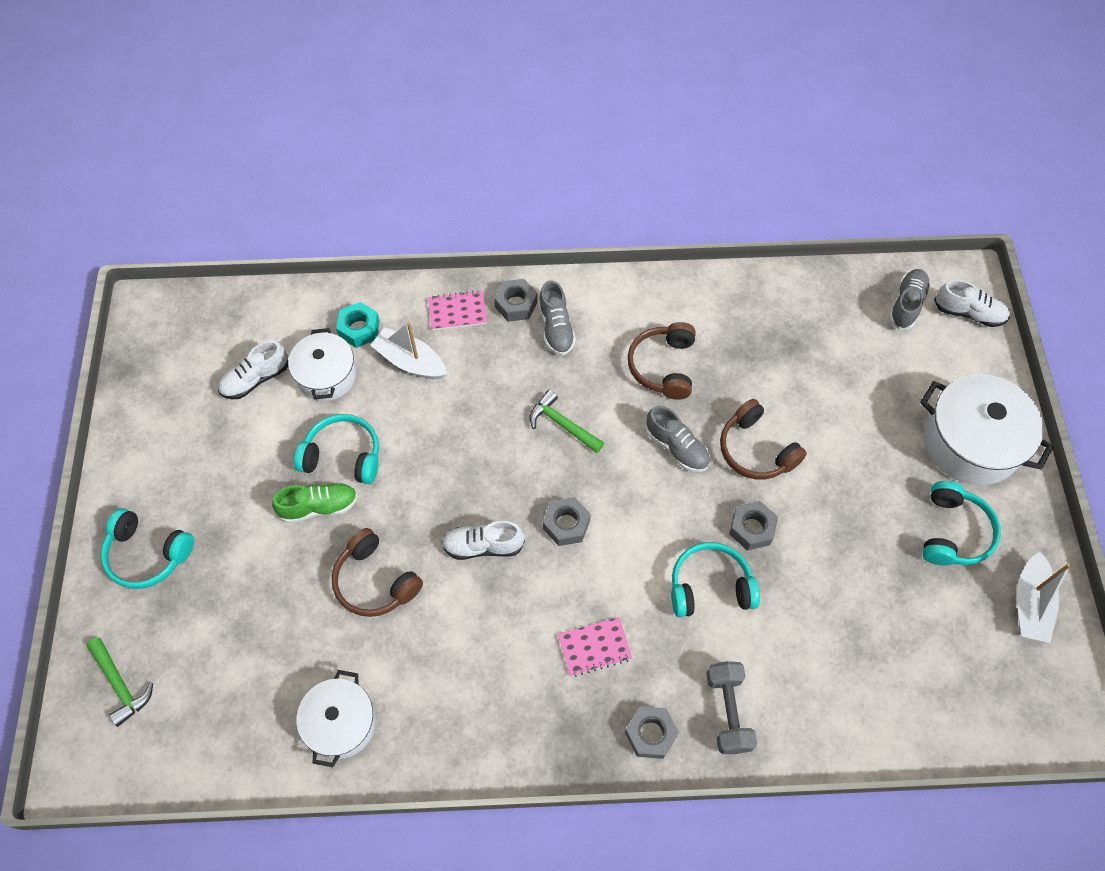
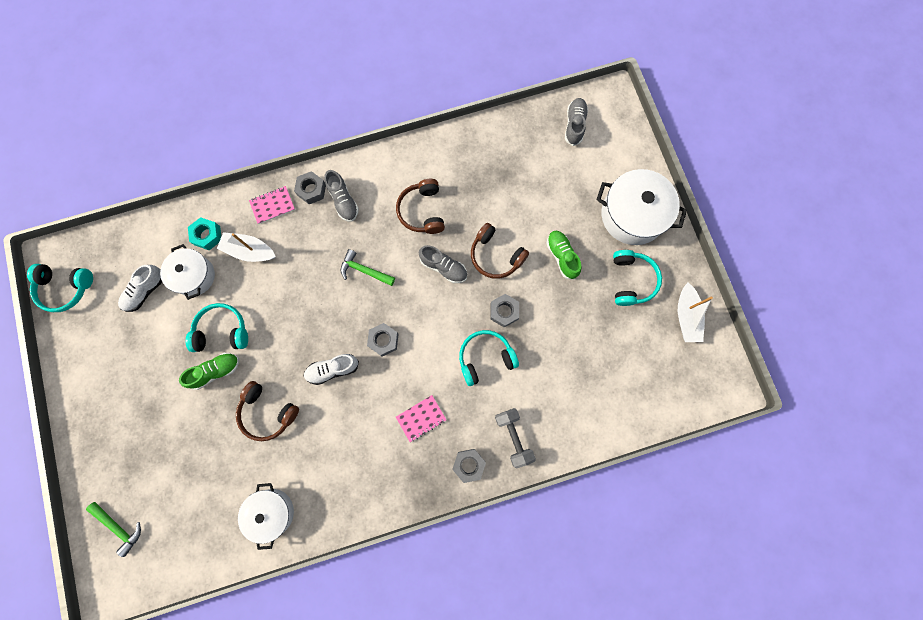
camera: 15 degrees left, 15 degrees up
turquoise headphones [100,508,194,589] -> turquoise headphones moved to [27,264,93,312]
white shoe [934,280,1010,327] -> none
none -> green shoe [547,231,581,279]

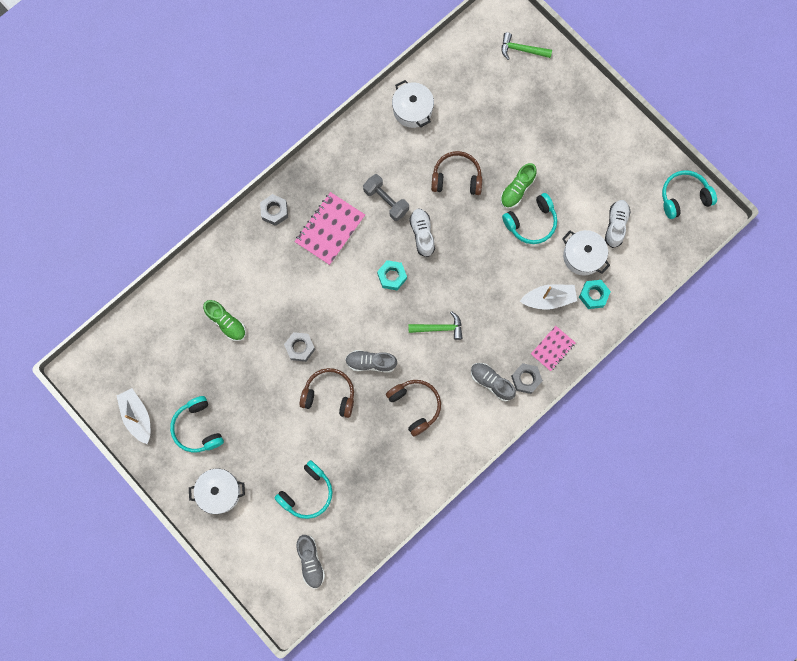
camera: 155 degrees right, 0 degrees up
white shoe [304,354,359,385] -> white shoe turned 60 degrees counterclockwise [409,208,435,257]
grey nut [367,323,398,356] -> turquoise nut [377,260,407,290]
pink notebook [396,395,446,442] -> pink notebook [295,192,365,265], size x1.65
turquoise headphones [459,330,519,386] -> turquoise headphones moved to [275,460,332,519]
grey dumbbell [495,408,536,469] -> grey dumbbell moved to [363,174,409,221]
green shoe [547,231,581,279] -> green shoe moved to [203,300,246,341]
white pot [596,169,687,245] -> white pot [189,469,245,514], size x0.64

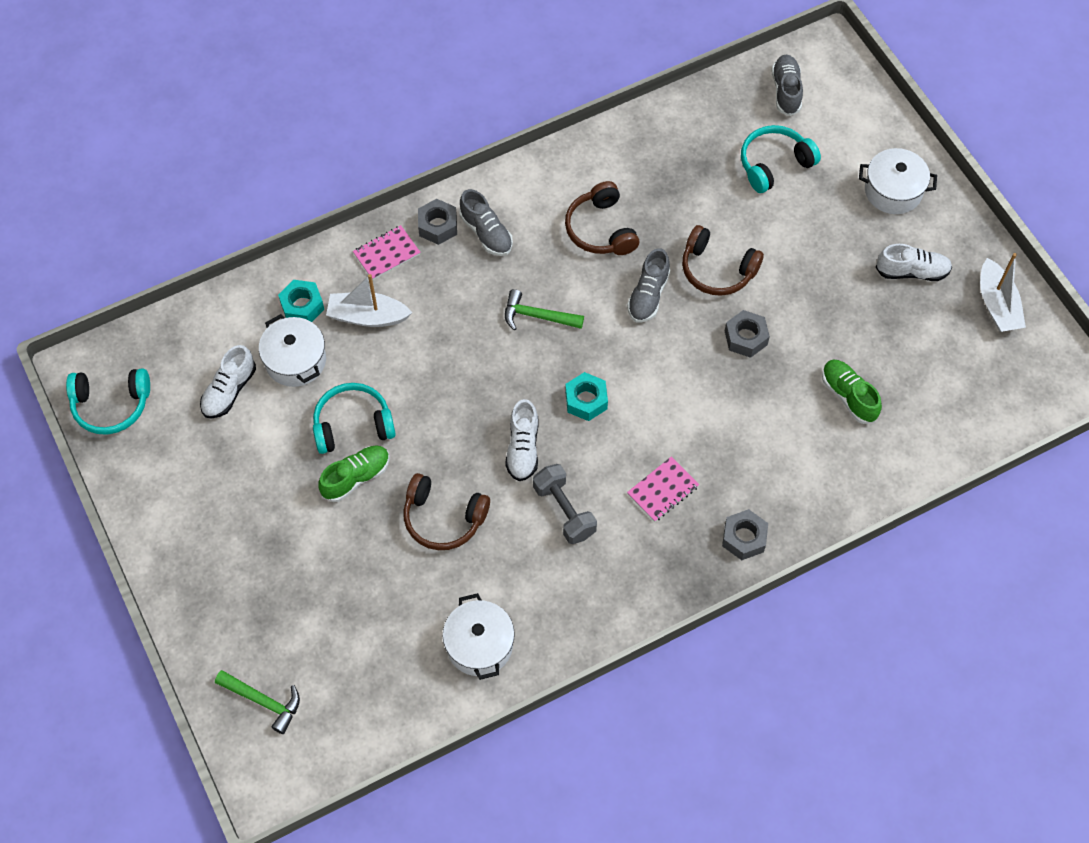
camera: 165 degrees left, 15 degrees down
turquoise headphones [170,396,224,452] -> white shoe [875,244,952,281]
pink notebook [295,192,365,265] -> pink notebook [627,456,699,522], size x0.60
grey shoe [345,350,397,373] -> grey shoe turned 90 degrees clockwise [627,248,670,322]

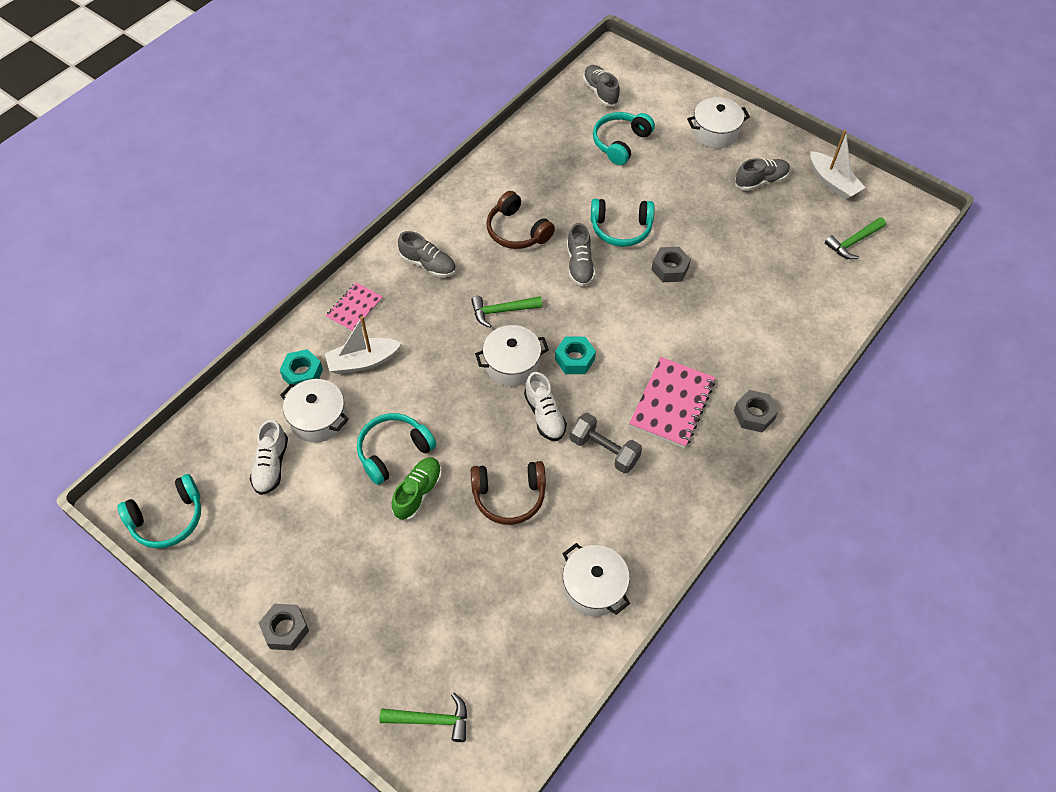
camera: 25 degrees left, 5 degrees down
grey nut [418,199,457,245] -> grey nut moved to [259,604,309,650]
pink notebook [627,456,699,522] -> pink notebook [629,357,715,448], size x1.65
brown headphones [682,225,764,296] -> turquoise headphones [591,199,654,247]
green shoe [822,360,882,424] -> none
white shoe [875,244,952,281] -> grey shoe [735,158,790,191]
none -> white pot [475,325,549,386]
none -> green hammer [825,217,886,259]

